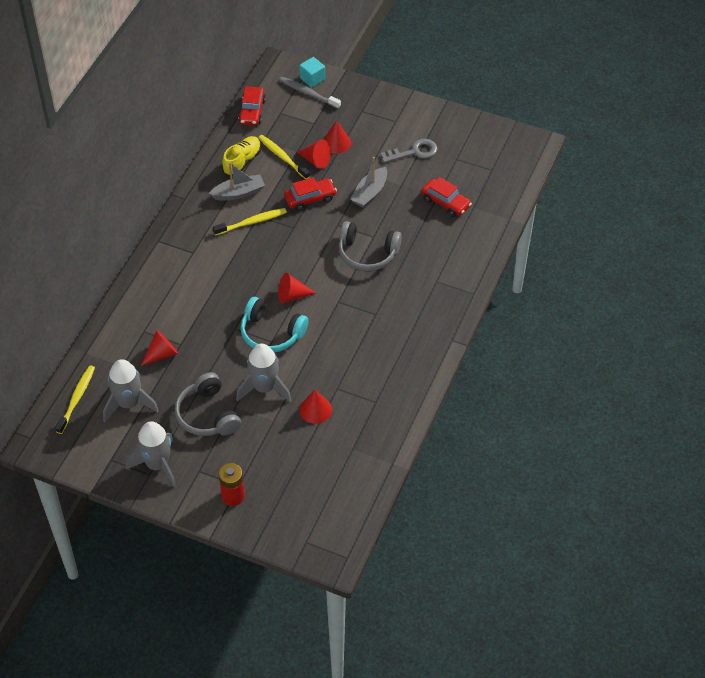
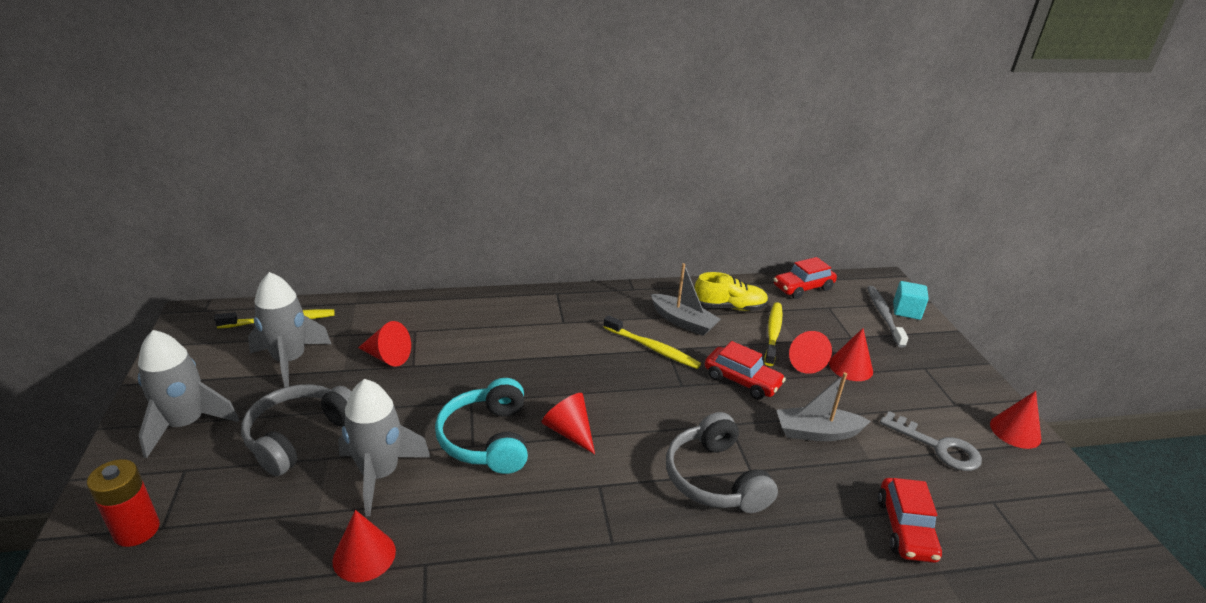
camera: 55 degrees right, 20 degrees down
none -> red cone [990,391,1041,449]

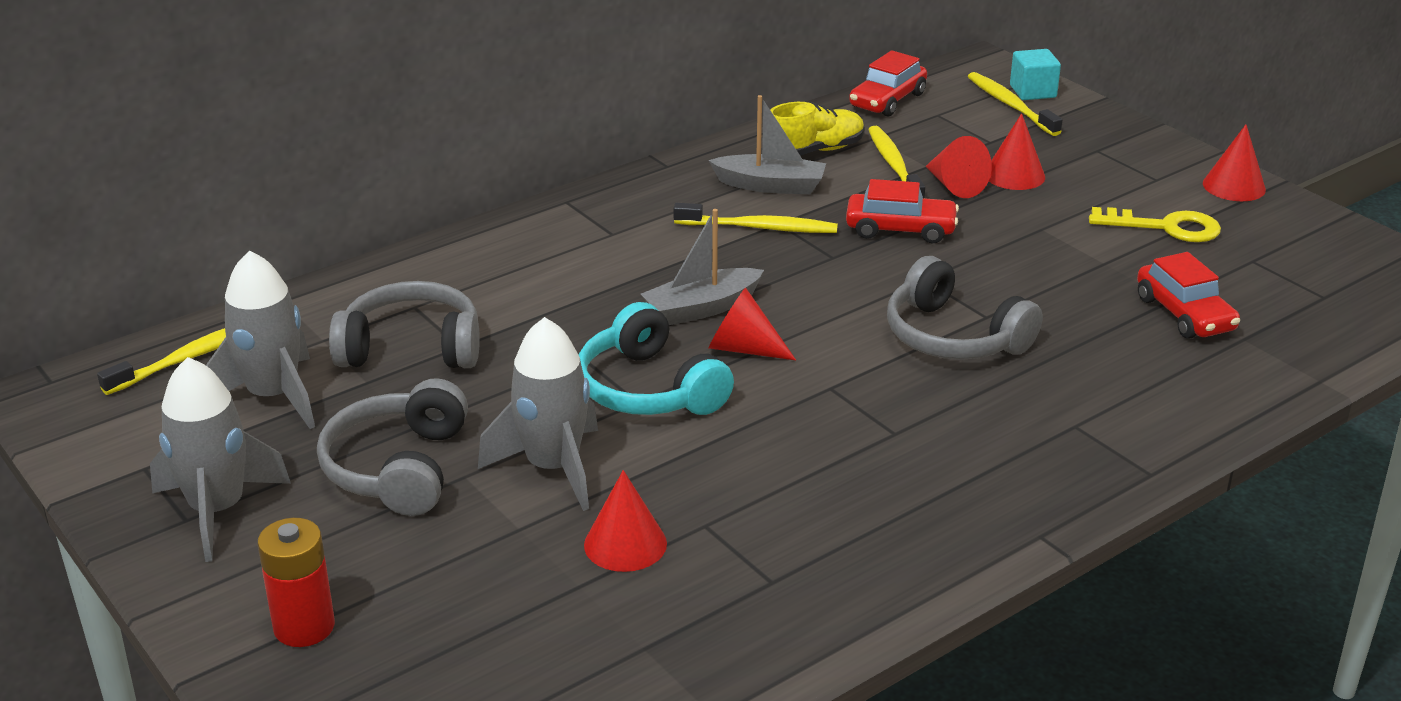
camera: 25 degrees left, 0 degrees up
red cone [358,321,411,367] -> grey headphones [329,281,480,368]
grey boat [777,372,871,441] -> grey boat moved to [641,209,764,325]
grey toothbrush [867,286,909,348] -> yellow toothbrush [968,72,1062,136]
grey key [880,411,982,471] -> yellow key [1089,207,1221,242]

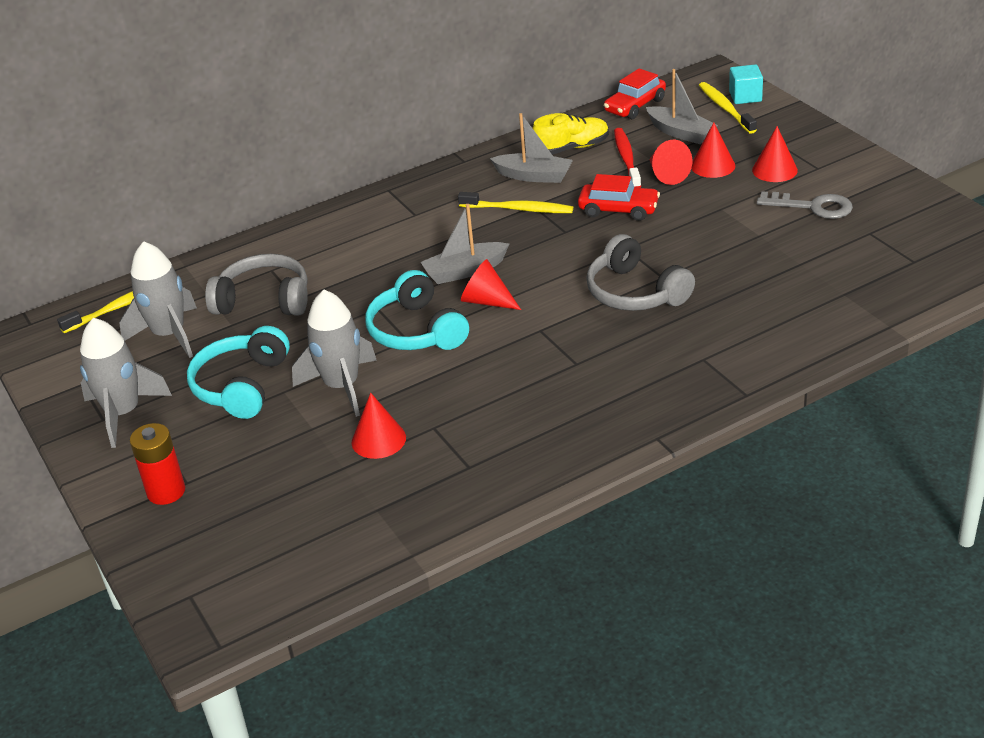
camera: 10 degrees right, 5 degrees up
grey headphones [317,378,468,516] -> turquoise headphones [187,326,290,419]
yellow toothbrush [868,126,925,198] -> red toothbrush [614,128,641,188]
yellow key [1089,207,1221,242] -> grey key [757,191,853,219]
red car [1137,252,1240,339] -> none
red cone [1203,124,1266,201] -> red cone moved to [752,126,798,182]
none -> grey boat [646,69,718,144]

